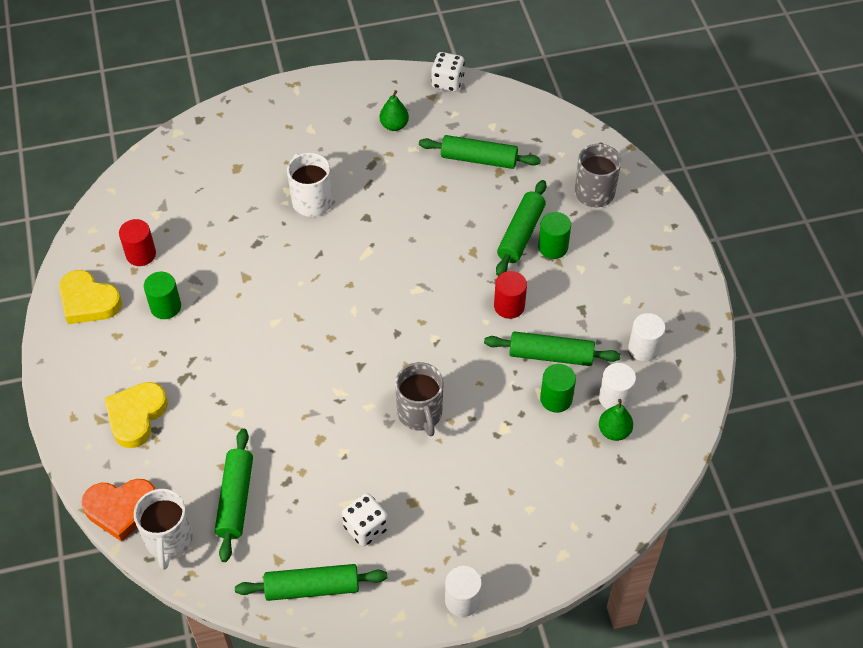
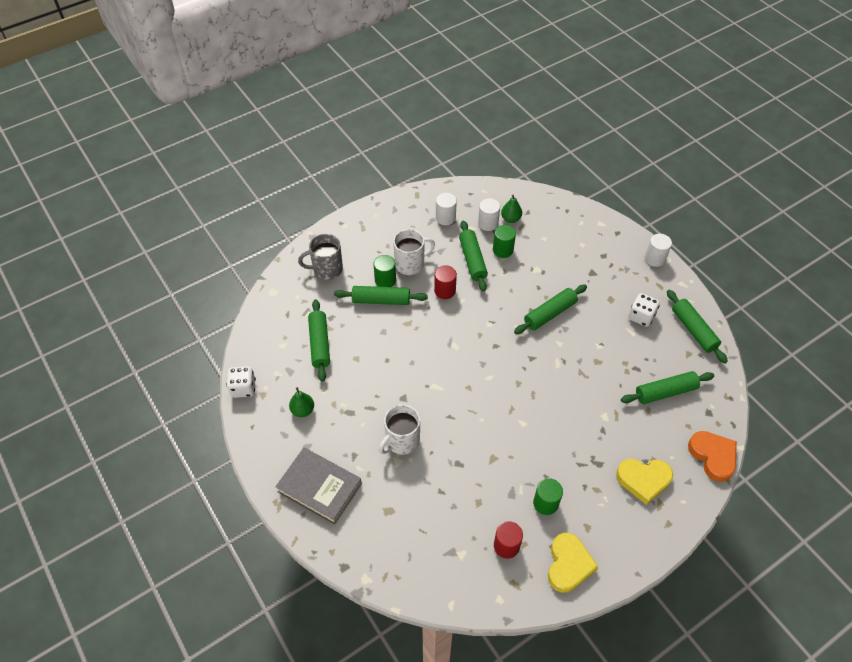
camera: 110 degrees left, 0 degrees up
white mug [134,489,193,570] -> white mug moved to [393,229,435,275]
grey mug [395,362,444,436] -> green rolling pin [514,285,587,334]
none -> grey book [275,448,362,525]

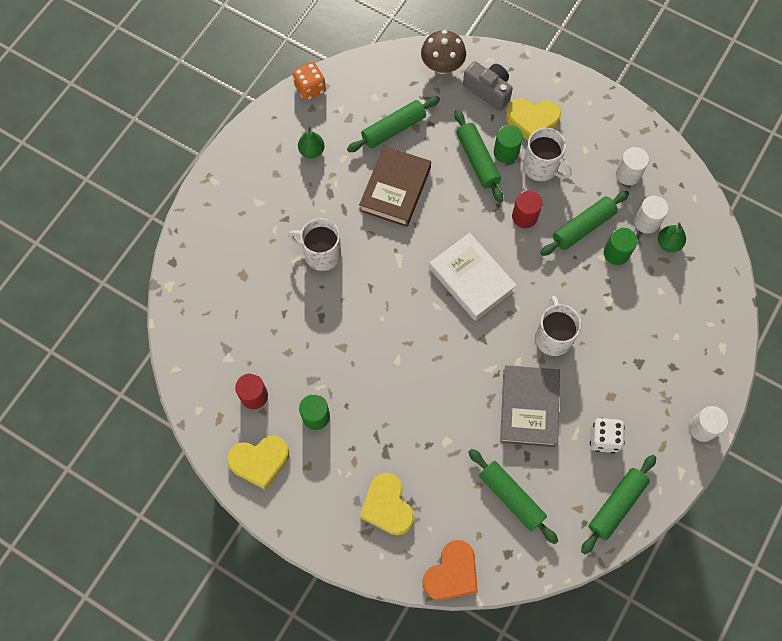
camera: 65 degrees right, 15 degrees up
white dice [226,366,256,398] -> orange dice [293,62,326,101]
grey book [275,448,362,525] -> grey book moved to [500,365,560,447]
grey mug [298,234,343,280] -> grey camera [463,61,513,111]
green rolling pin [514,285,587,334] -> white mug [535,296,582,356]
none -> brown book [359,146,431,227]
none -> brown mushroom [421,30,466,74]
none -> white book [429,233,517,321]
none -> yellow heart [505,98,561,140]

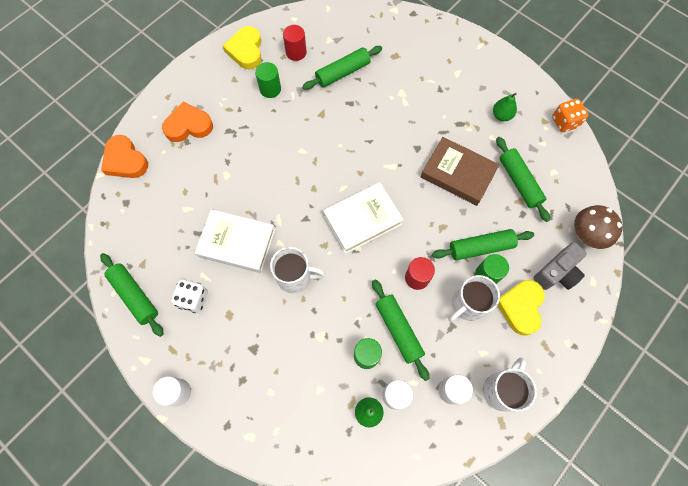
camera: 100 degrees right, 0 degrees up
white mug [288,218,341,271] -> white mug moved to [483,358,537,412]
yellow heart [360,473,414,536] -> orange heart [162,101,213,142]
green rolling pin [468,449,558,544] -> green rolling pin moved to [302,46,382,90]
grey book [500,365,560,447] -> white book [195,209,275,273]

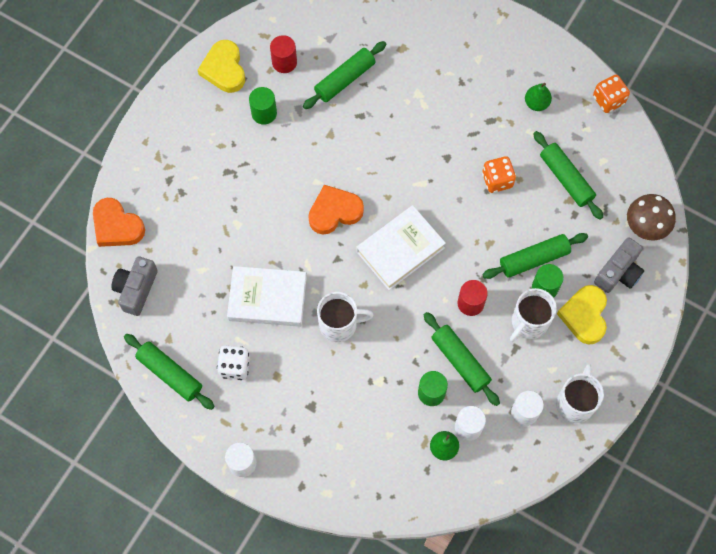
camera: 10 degrees left, 0 degrees up
orange heart [162,101,213,142] -> orange heart moved to [308,185,364,235]
brown book [421,137,500,206] -> orange dice [482,156,516,193]
none -> grey camera [111,256,158,316]

